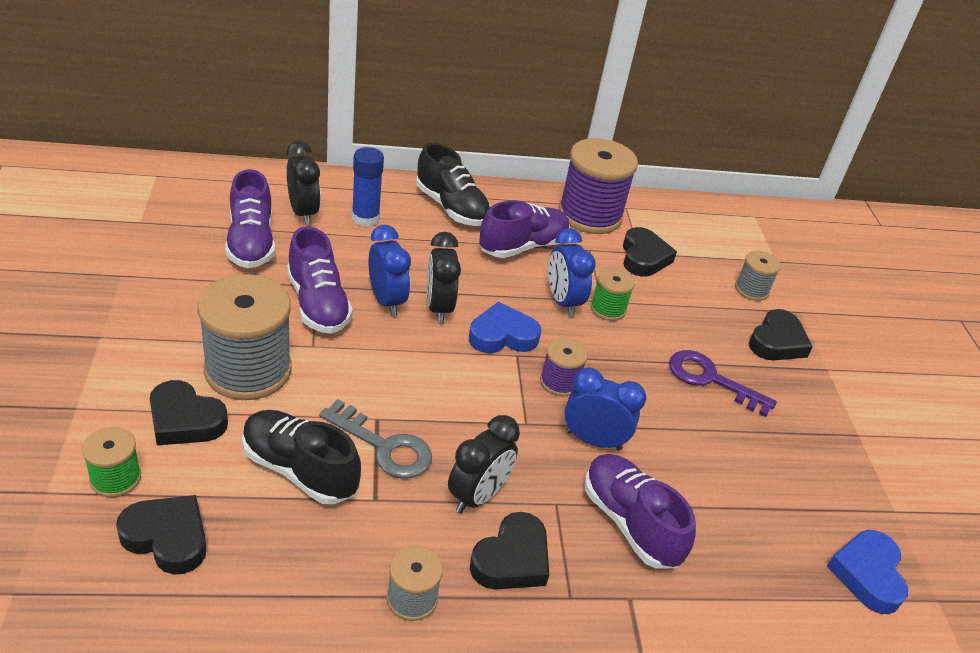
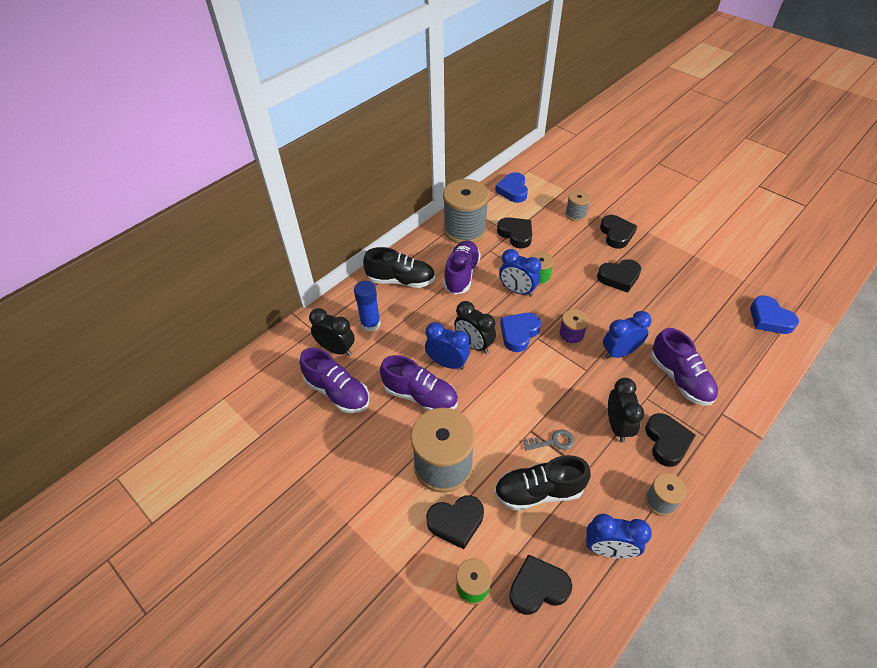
camera: 35 degrees left, 10 degrees up
grey key [319,399,432,479] -> grey key [523,429,574,451], size x0.63
purple spool [558,138,638,234] -> grey spool [443,179,489,243]
purple shoe [585,454,696,568] -> purple shoe turned 135 degrees counterclockwise [651,328,718,406]
purple key [669,350,777,417] -> black heart [597,259,641,293]
none -> blue heart [495,172,528,203]
none -> blue clock [586,514,652,559]

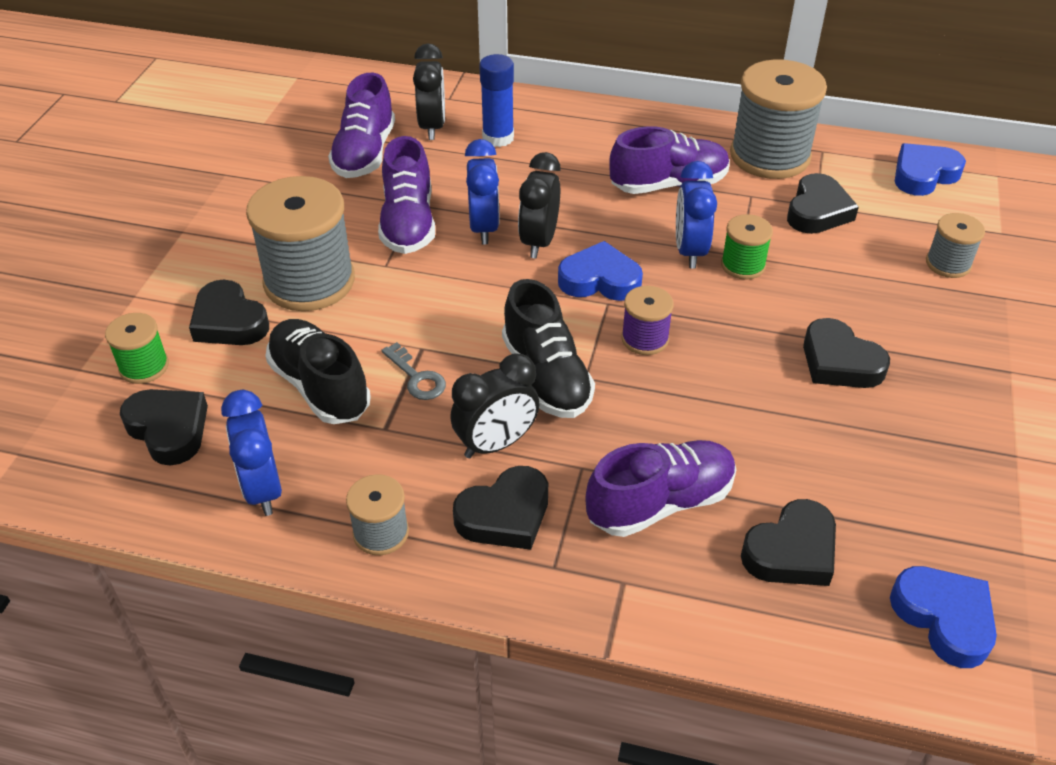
camera: 60 degrees right, 5 degrees down
black shoe [363,247,435,288] -> black shoe moved to [502,279,595,418]
black heart [600,215,637,249] -> black heart moved to [741,499,836,586]
blue clock [603,311,652,359] -> none
purple shoe [651,328,718,406] -> purple shoe turned 150 degrees counterclockwise [586,440,736,537]
blue heart [750,295,799,334] -> blue heart turned 120 degrees clockwise [890,566,997,668]

